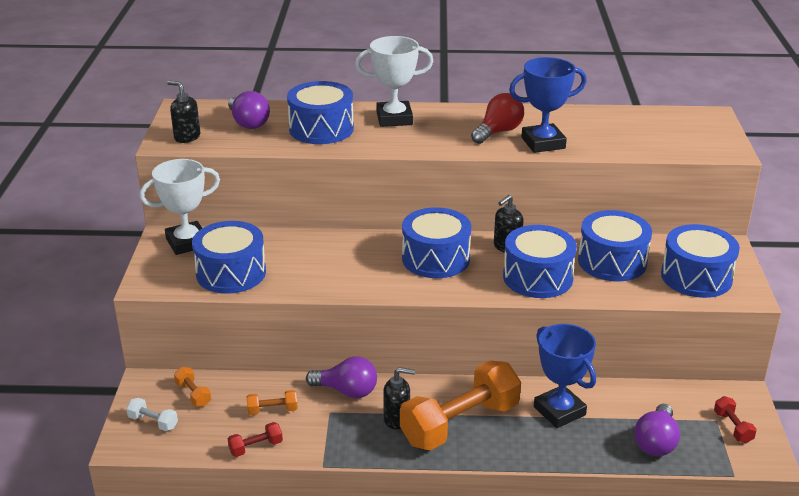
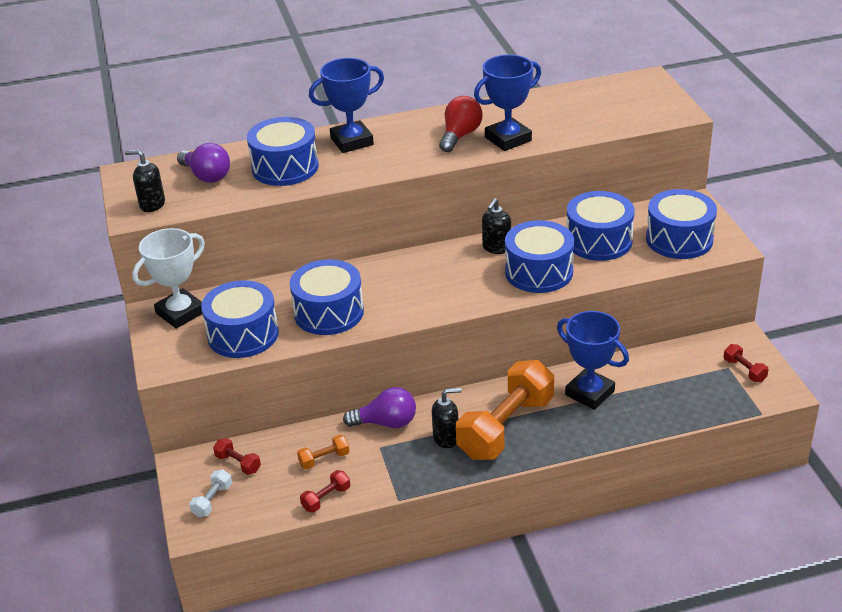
camera: 15 degrees left, 5 degrees up
white dumbbell [126,398,178,431] -> white dumbbell turned 75 degrees counterclockwise [190,469,232,517]
orange dumbbell [174,367,211,407] -> red dumbbell [213,438,261,475]
white trophy [355,36,433,127] -> blue trophy [309,58,384,153]
blue drum [402,207,471,278] -> blue drum moved to [290,259,364,335]
purple light bulb [634,404,680,456] -> none

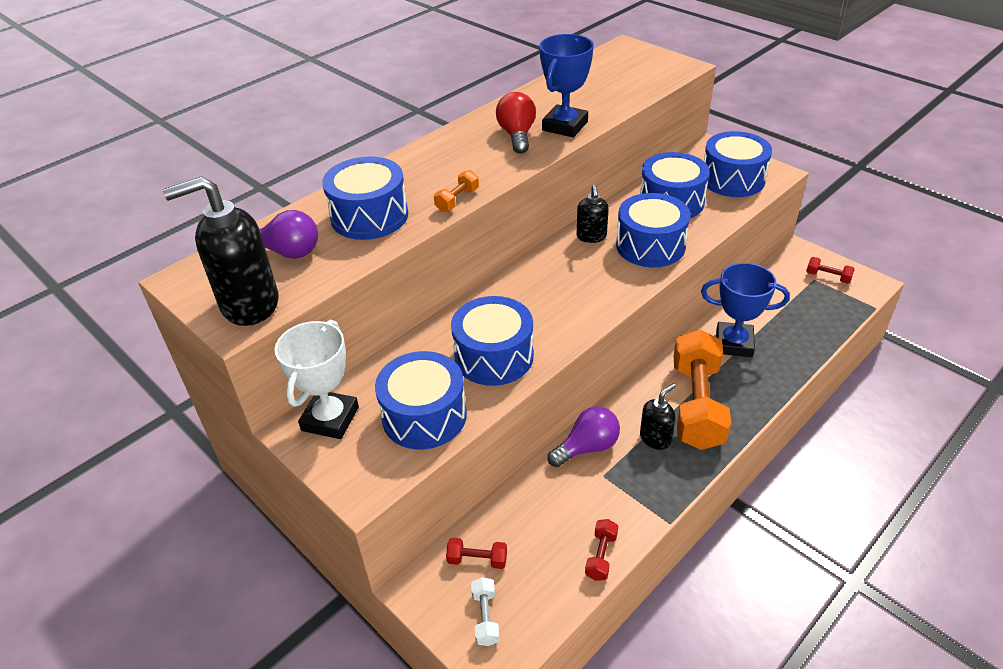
camera: 30 degrees left, 5 degrees up
black soap dispenser [125,150,165,212] -> black soap dispenser [163,176,278,326], size x1.85
orange dumbbell [297,435,349,469] -> orange dumbbell moved to [434,170,479,212]
blue trophy [309,58,384,153] -> none

